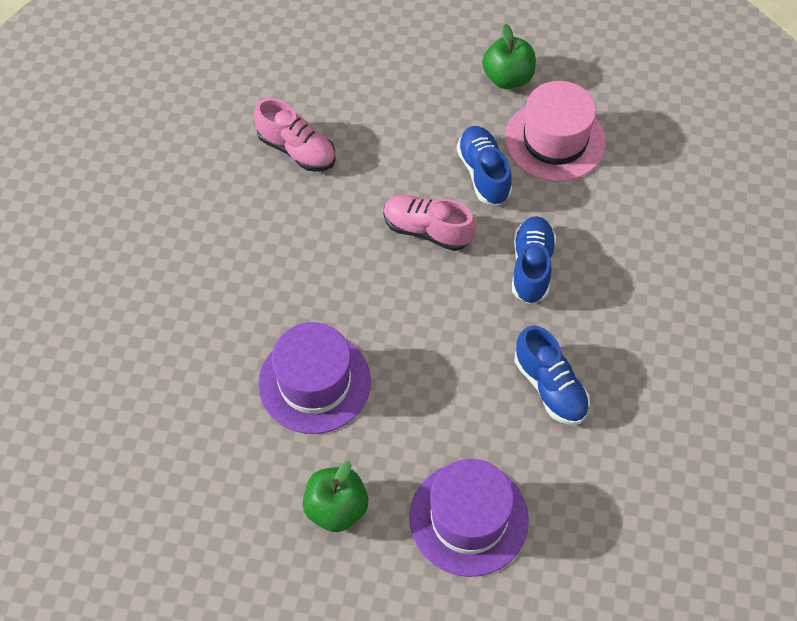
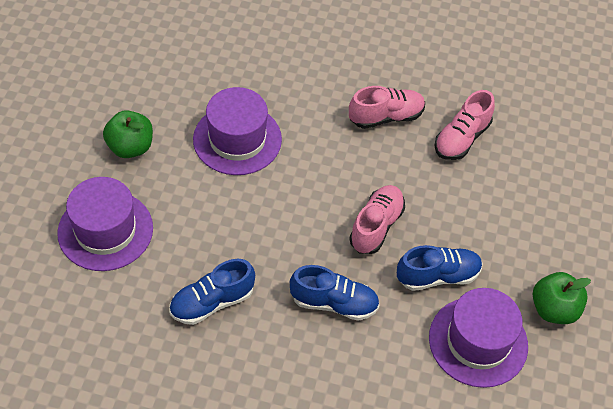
camera: 90 degrees right, 5 degrees down
pink hat [505,81,606,182] -> purple hat [429,288,528,388]
none -> pink shoe [349,86,425,129]

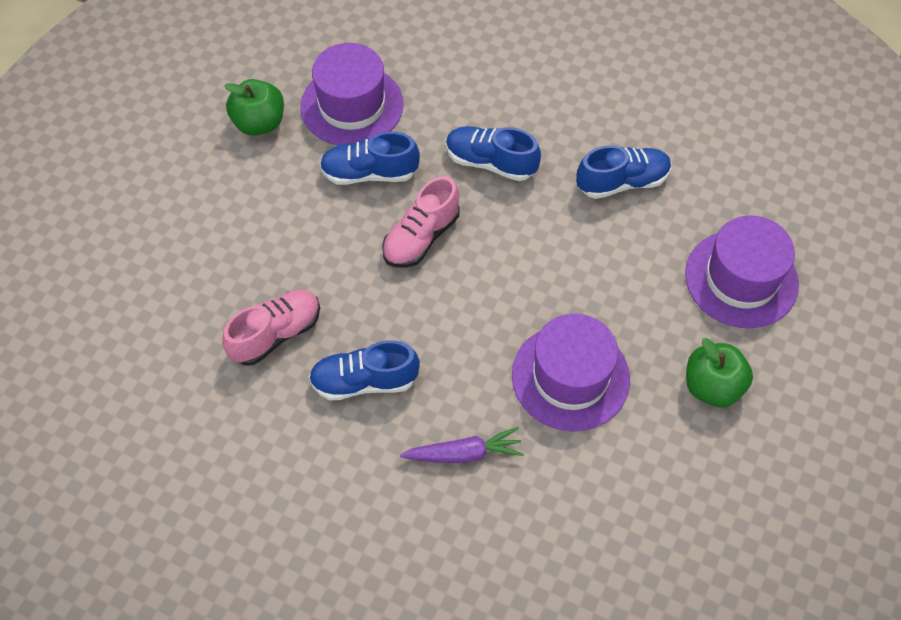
camera: 165 degrees left, 5 degrees up
pink shoe [349,86,425,129] -> blue shoe [309,340,420,401]
none -> purple carrot [400,427,524,463]

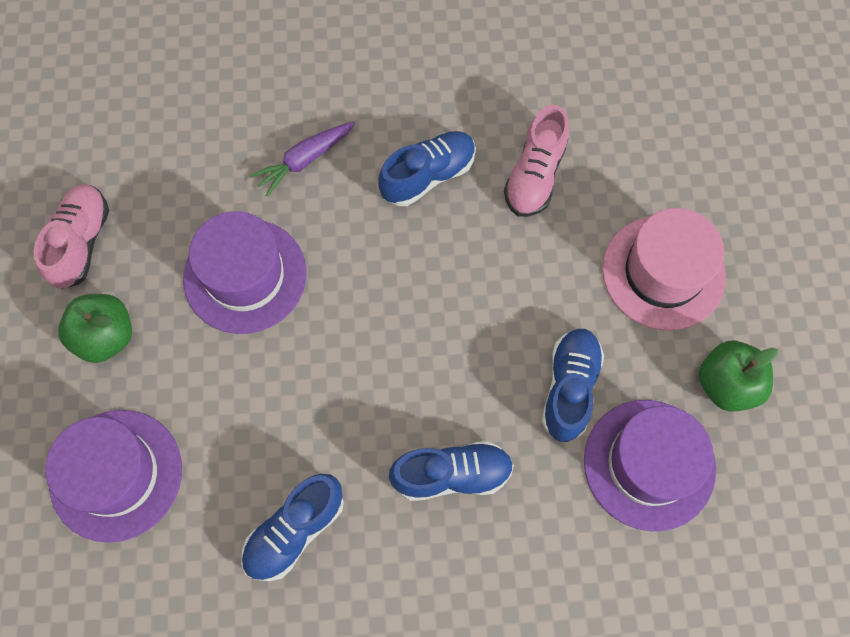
camera: 150 degrees right, 10 degrees up
blue shoe [320,132,420,185] -> blue shoe turned 45 degrees counterclockwise [542,329,604,442]
pink shoe [382,176,460,267] -> pink shoe moved to [34,184,109,289]
none -> pink hat [602,208,726,331]

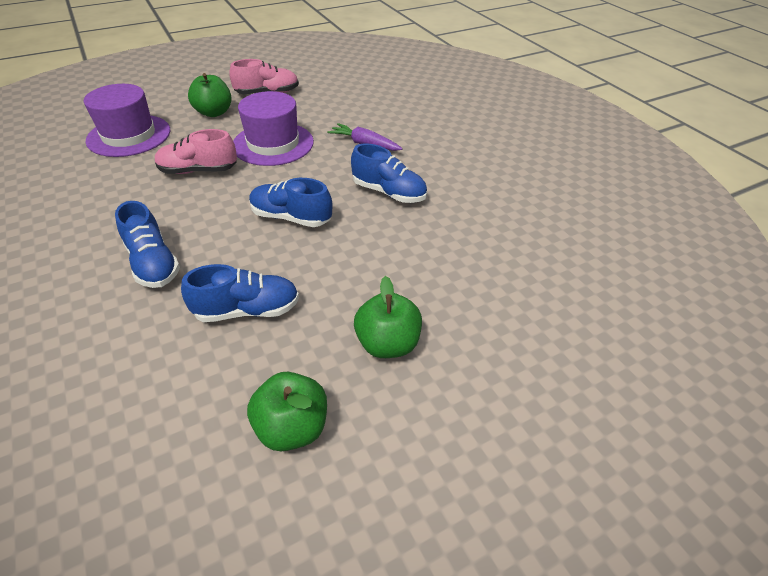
camera: 65 degrees right, 25 degrees down
blue shoe [241,474,344,581] -> blue shoe moved to [249,178,332,227]
pink shoe [504,105,569,217] -> pink shoe moved to [155,129,237,174]
purple hat [584,400,716,531] -> none
pink hat [602,208,726,331] -> green apple [354,276,422,358]

